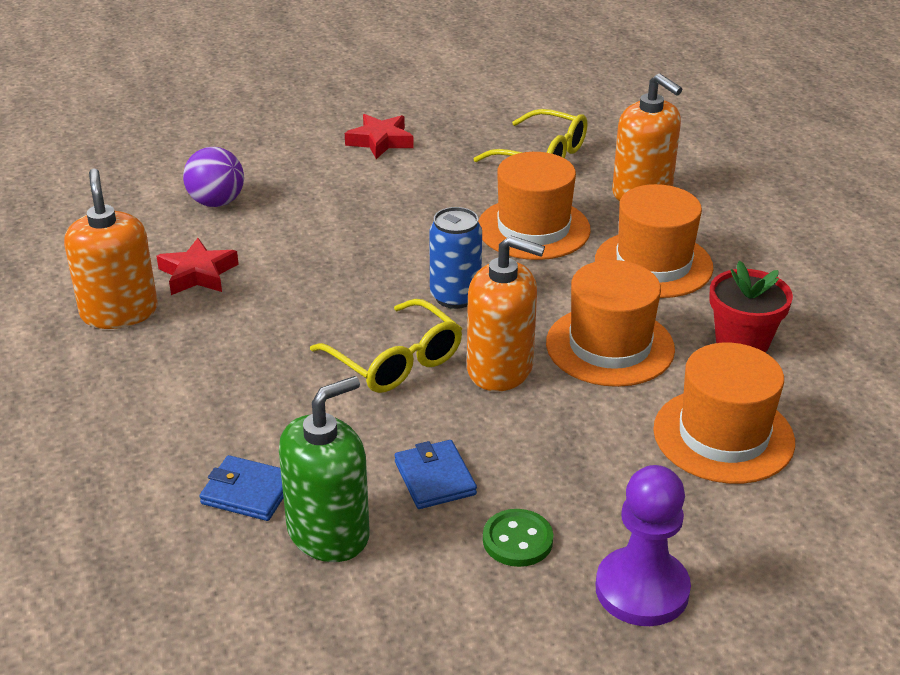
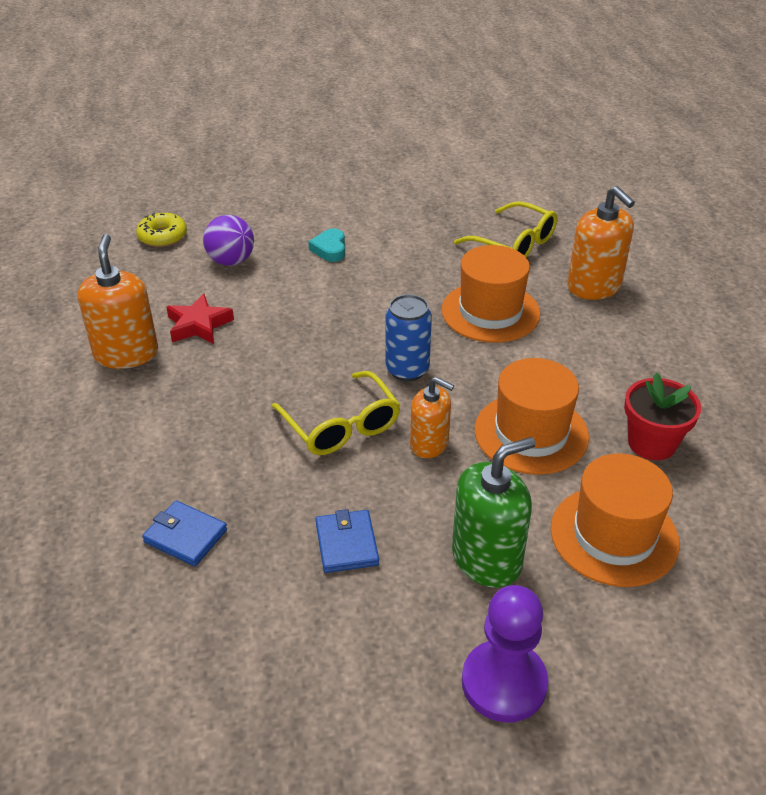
camera: 10 degrees right, 5 degrees up
green soap dispenser [279,376,370,562] -> green soap dispenser moved to [452,437,535,588]
red star [345,114,414,159] -> none
orange soap dispenser [467,235,545,392] -> orange soap dispenser [410,377,454,458], size x0.65
green button [483,509,553,567] -> none
orange hat [595,184,713,298] -> none
none -> yellow donut [136,213,187,247]
none -> turquoise heart [308,229,345,262]

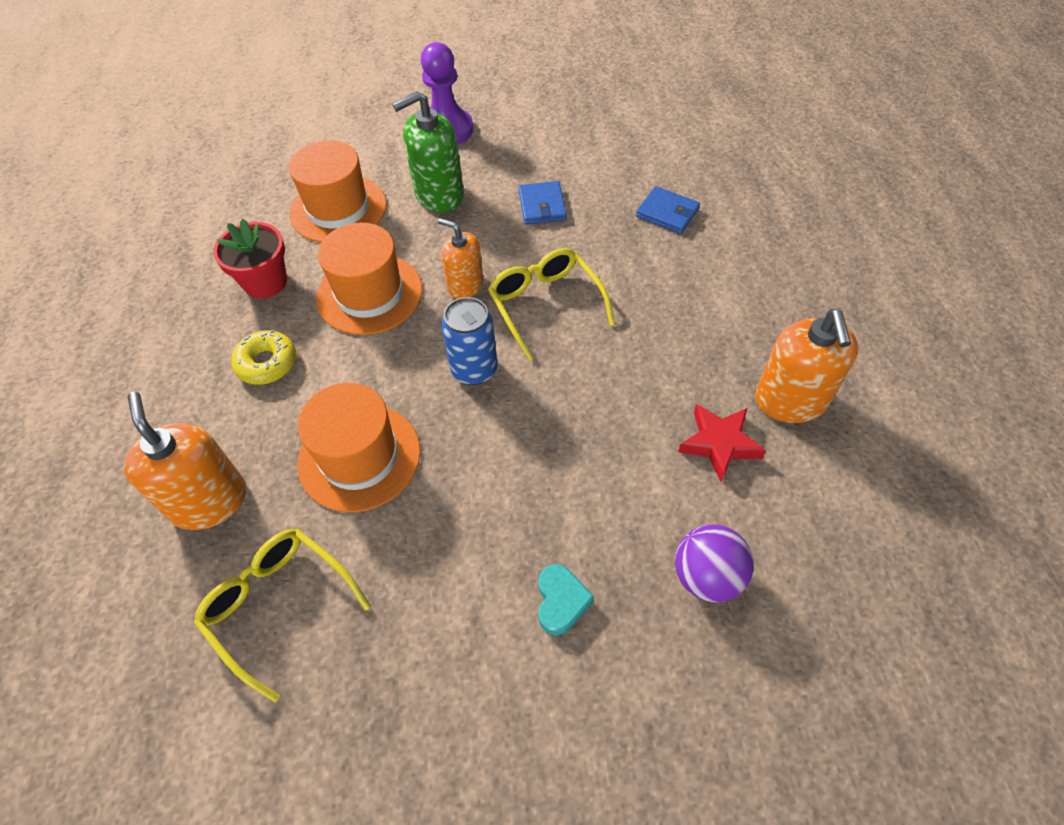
camera: 175 degrees left, 15 degrees up
yellow donut [136,213,187,247] -> yellow donut moved to [231,330,296,385]

